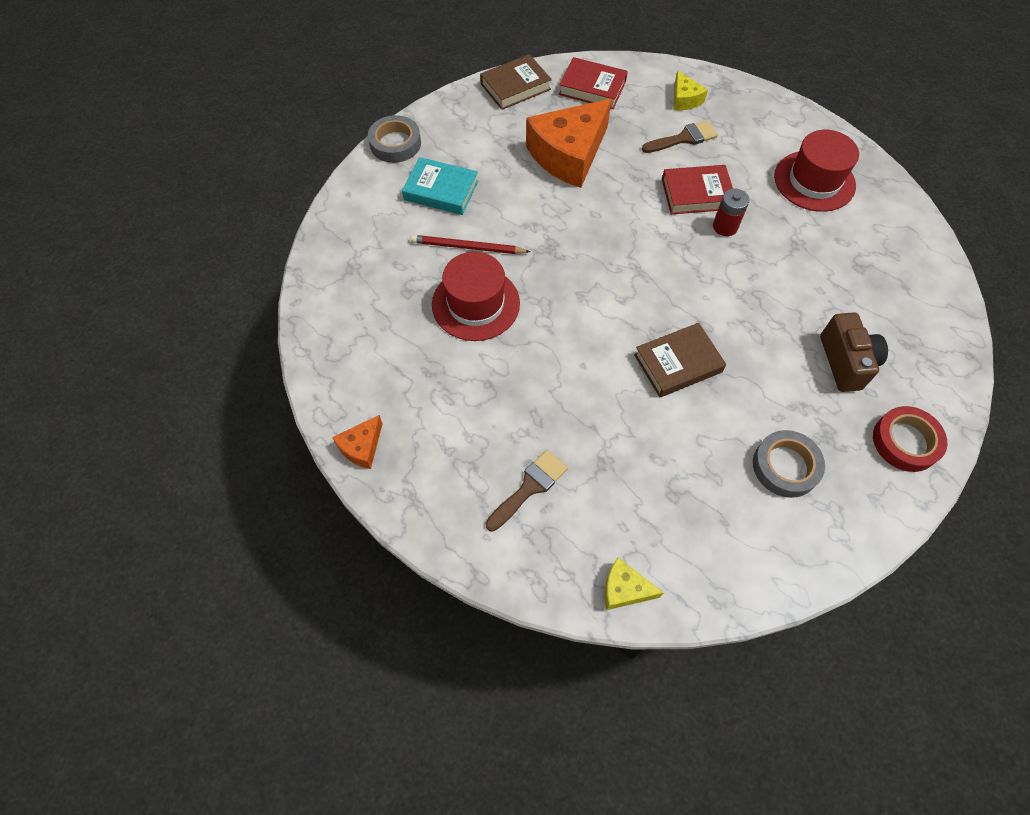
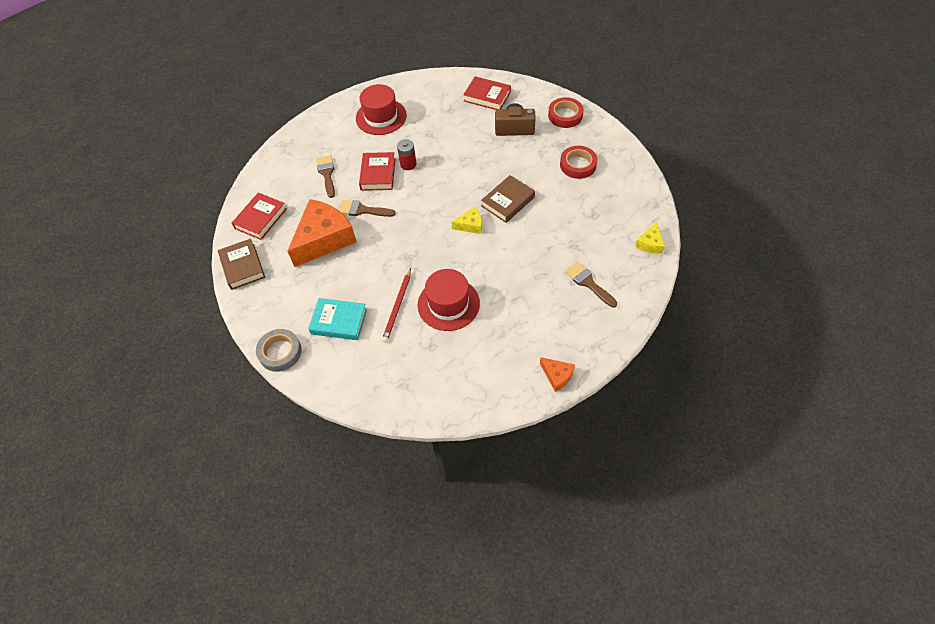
camera: 80 degrees left, 5 degrees down
turquoise book [402,157,478,215] -> turquoise book turned 75 degrees clockwise [308,298,367,340]
orange cheese [526,99,612,188] -> orange cheese turned 105 degrees counterclockwise [287,199,357,267]
brown book [634,323,726,397] -> brown book turned 60 degrees clockwise [481,175,535,223]
yellow cheese [673,71,708,110] -> yellow cheese moved to [451,207,482,234]
grey tape [753,430,825,498] -> red tape [560,146,598,179]
none -> brown brush [339,200,396,217]
none -> red book [463,76,511,110]

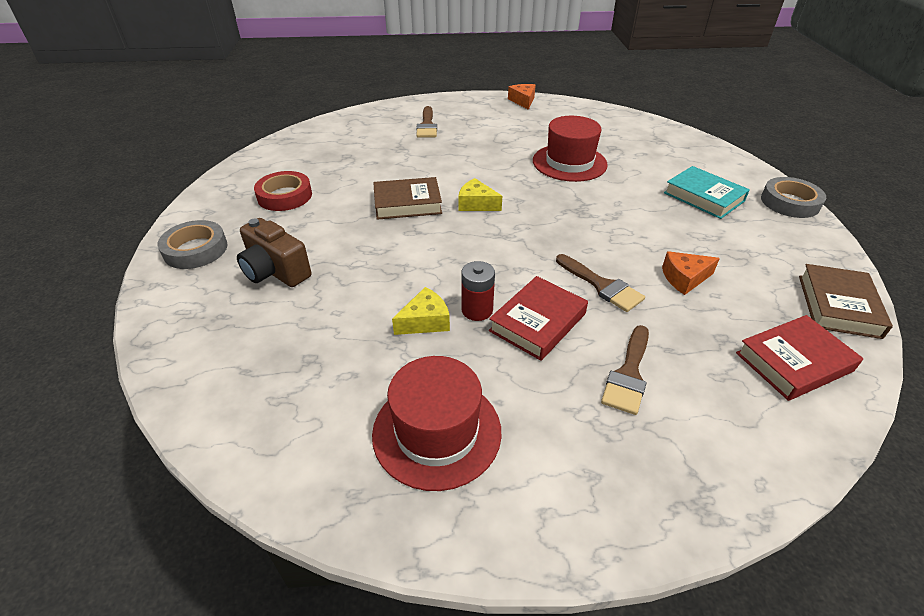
camera: 145 degrees left, 15 degrees down
orange cheese [287,199,357,267] -> orange cheese [662,251,720,295], size x0.46
red pencil [382,268,411,343] -> none
red book [463,76,511,110] -> none
red tape [548,97,584,128] -> grey tape [157,220,227,269]
yellow cheese [635,222,665,254] -> yellow cheese moved to [392,287,450,335]

